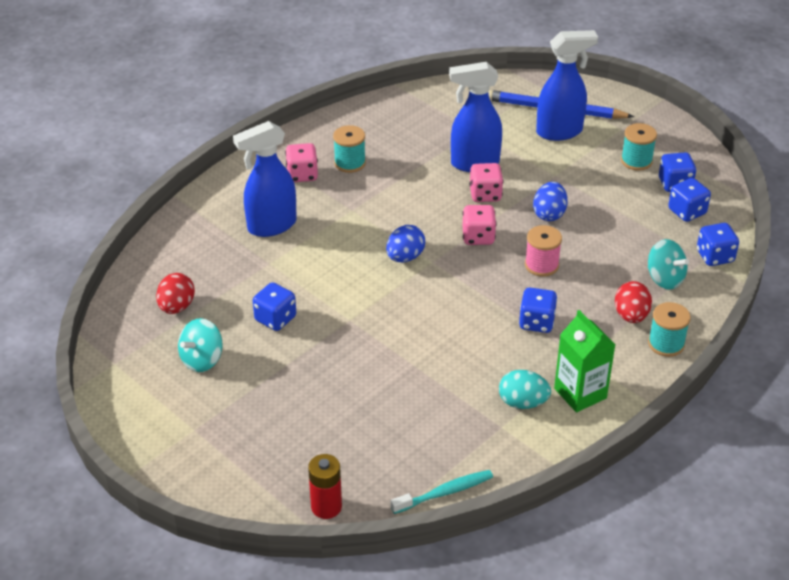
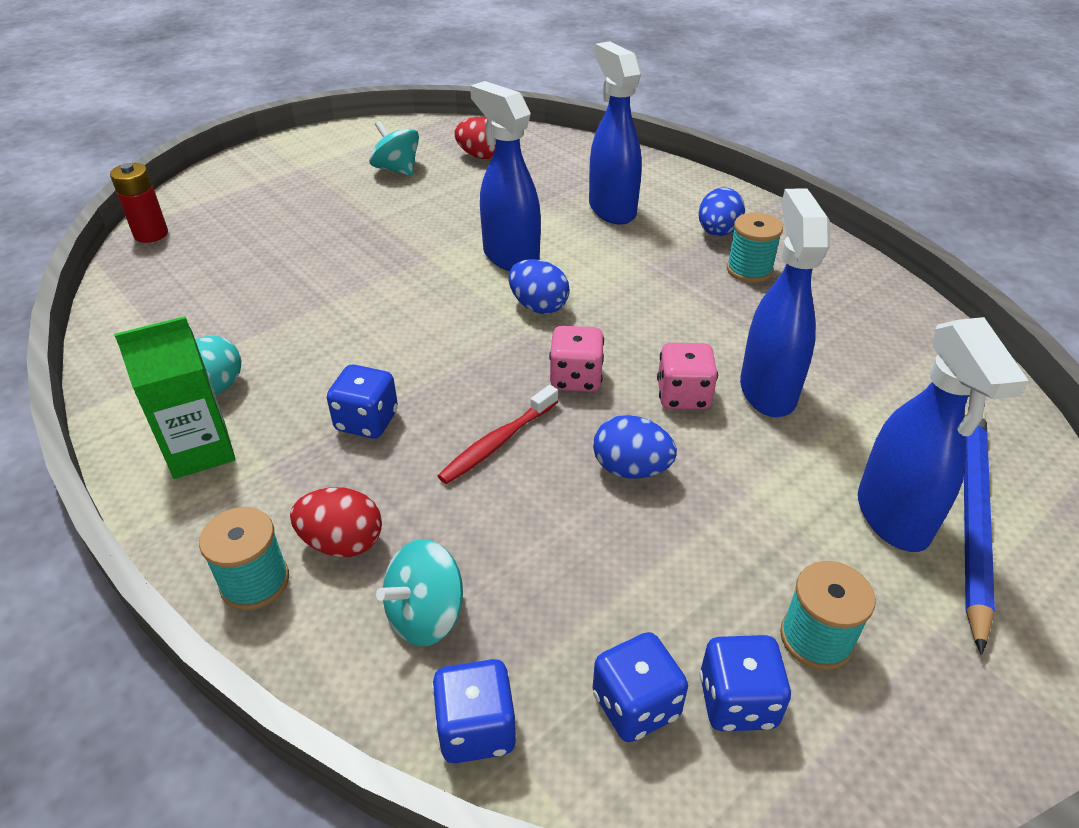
camera: 95 degrees right, 0 degrees up
blue dice [253,282,296,331] -> none
pink dice [285,143,318,182] -> blue egg [699,187,745,236]
turquoise toothbrush [391,470,493,514] -> none
pink spool [525,225,562,277] -> red toothbrush [438,385,558,484]
none -> blue spray bottle [470,81,541,271]

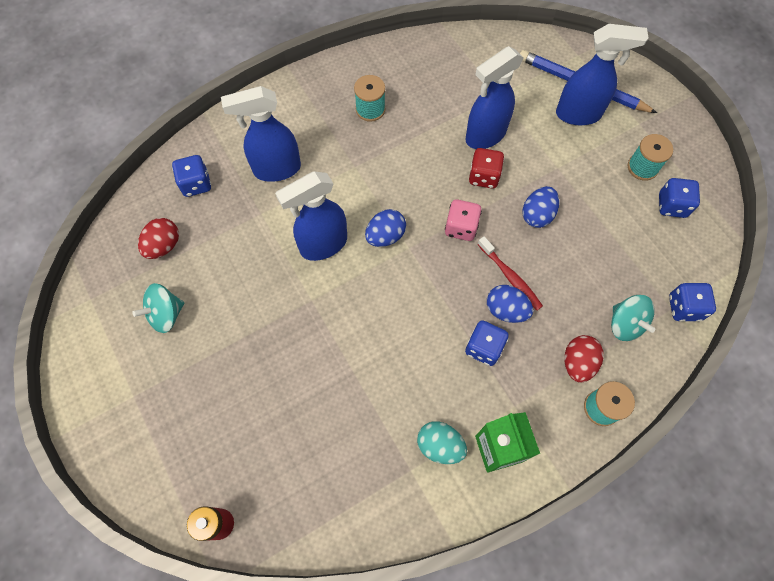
camera: 80 degrees left, 25 degrees up
blue dice [592,632,688,742] -> blue dice moved to [172,155,211,197]
pink dice [657,343,718,409] -> red dice [469,148,504,189]
blue egg [699,187,745,236] -> blue egg moved to [487,285,533,323]
blue spray bottle [740,189,830,417] -> blue spray bottle turned 45 degrees counterclockwise [465,46,524,149]

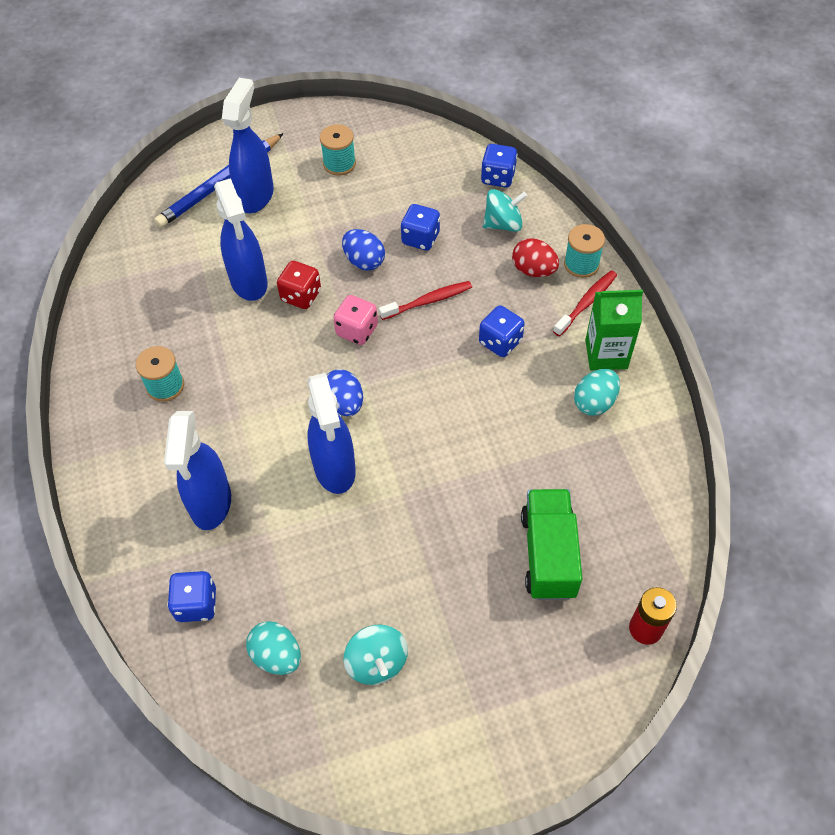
camera: 75 degrees left, 10 degrees down
red egg [138,218,179,259] -> turquoise egg [246,621,301,675]
blue egg [487,285,533,323] -> none
blue dice [659,178,700,218] -> blue dice moved to [401,204,440,251]
none -> green truck [521,489,582,600]
none -> red toothbrush [553,270,617,336]

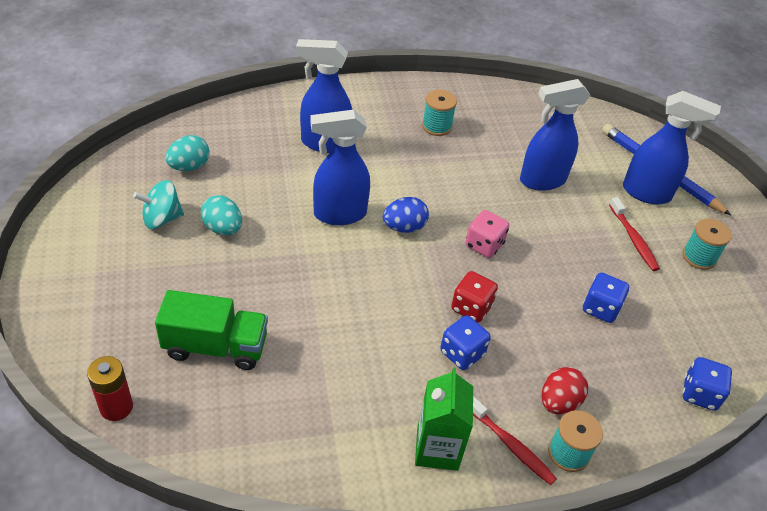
camera: 90 degrees right, 10 degrees down
blue dice [167,571,216,622] -> none
red dice [277,261,321,309] -> red dice moved to [451,271,498,323]
blue egg [342,229,385,271] -> none
red toothbrush [379,281,472,320] -> red toothbrush moved to [609,197,660,271]
turquoise spinning top [483,189,527,232] -> none
turquoise egg [574,369,620,416] -> turquoise egg moved to [201,195,242,235]

